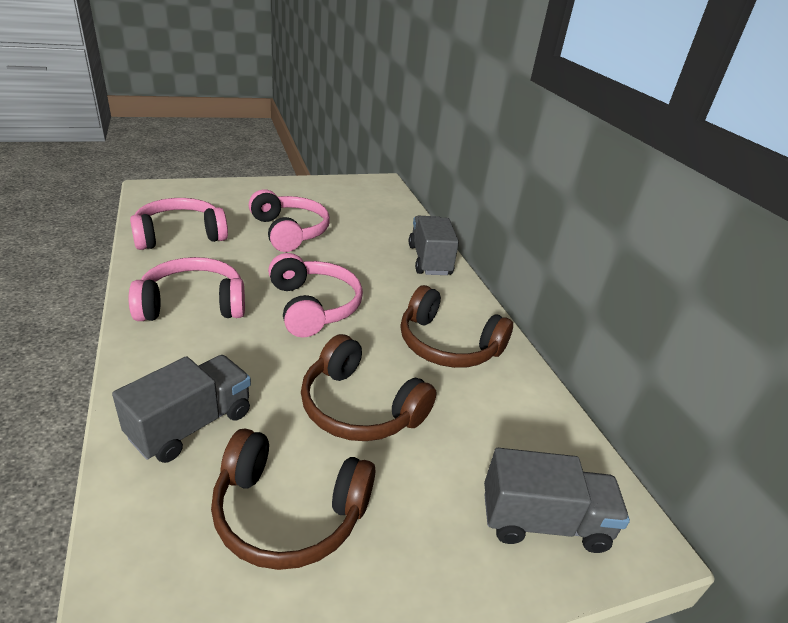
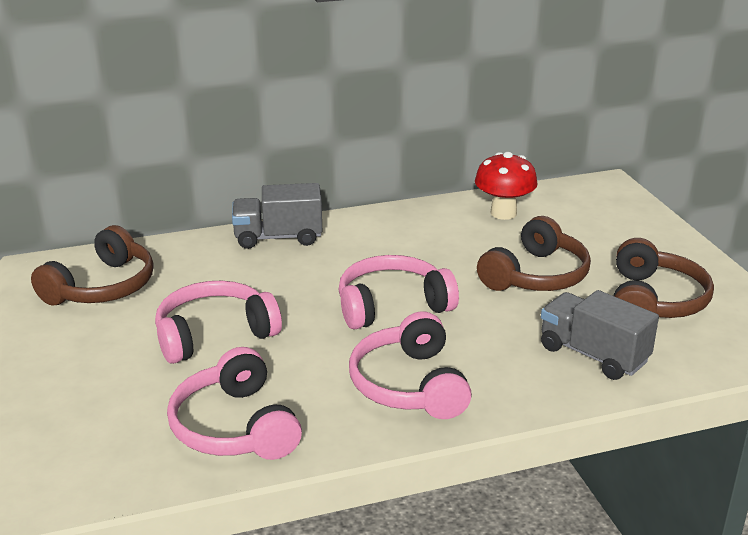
camera: 85 degrees left, 5 degrees down
brown headphones [401,285,513,368] -> brown headphones moved to [31,225,154,306]
grey truck [484,448,630,553] -> none
none -> red mushroom [475,152,537,220]

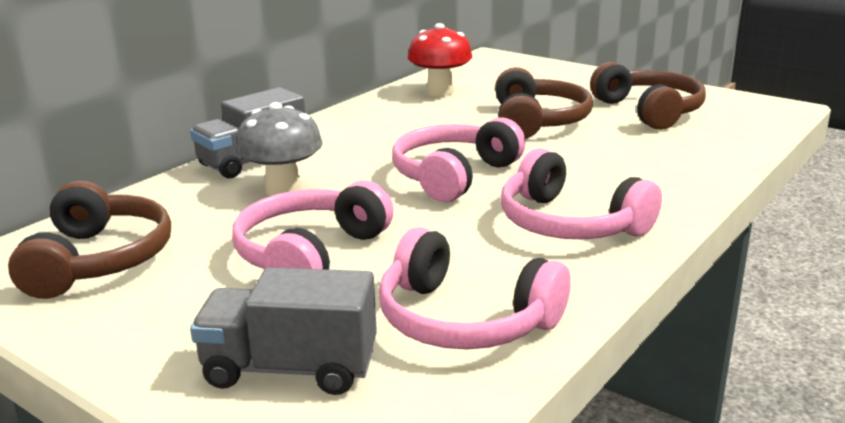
camera: 35 degrees left, 5 degrees down
grey truck [541,290,659,380] -> grey truck moved to [190,267,377,395]
none -> grey mushroom [236,102,323,196]

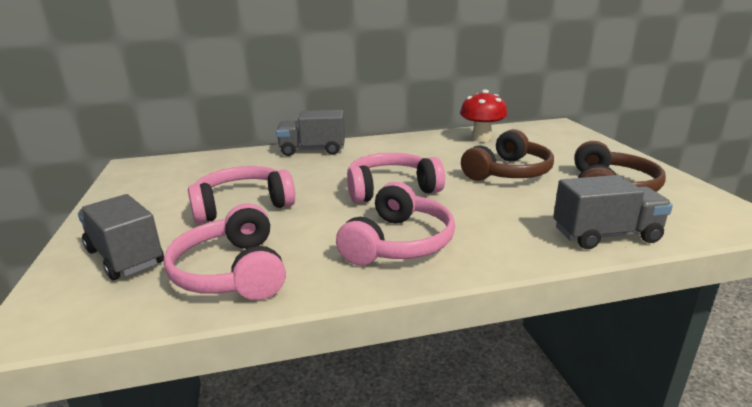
camera: 40 degrees right, 0 degrees up
brown headphones [8,181,171,299] -> none
grey mushroom [236,102,323,196] -> none
pink headphones [501,148,662,239] -> pink headphones turned 150 degrees counterclockwise [336,182,455,266]
none -> grey truck [553,175,673,249]

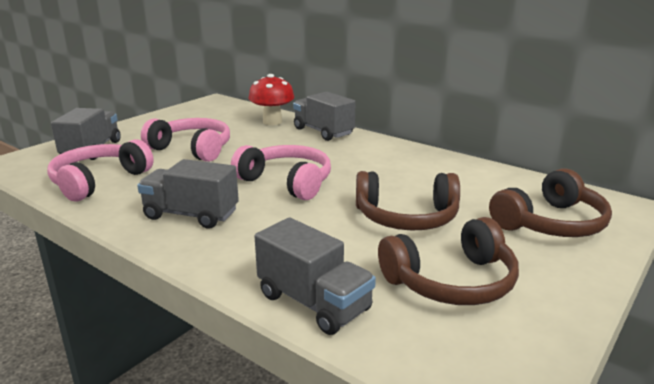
camera: 50 degrees right, 0 degrees up
pink headphones [336,182,455,266] -> grey truck [137,159,239,228]
red mushroom [460,89,508,142] -> red mushroom moved to [249,74,295,125]
none -> brown headphones [489,168,612,237]

